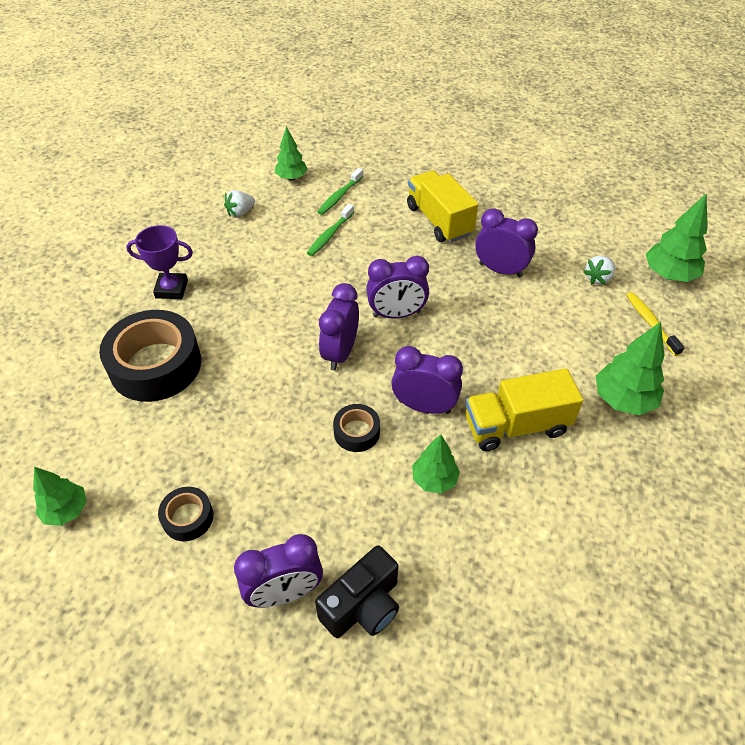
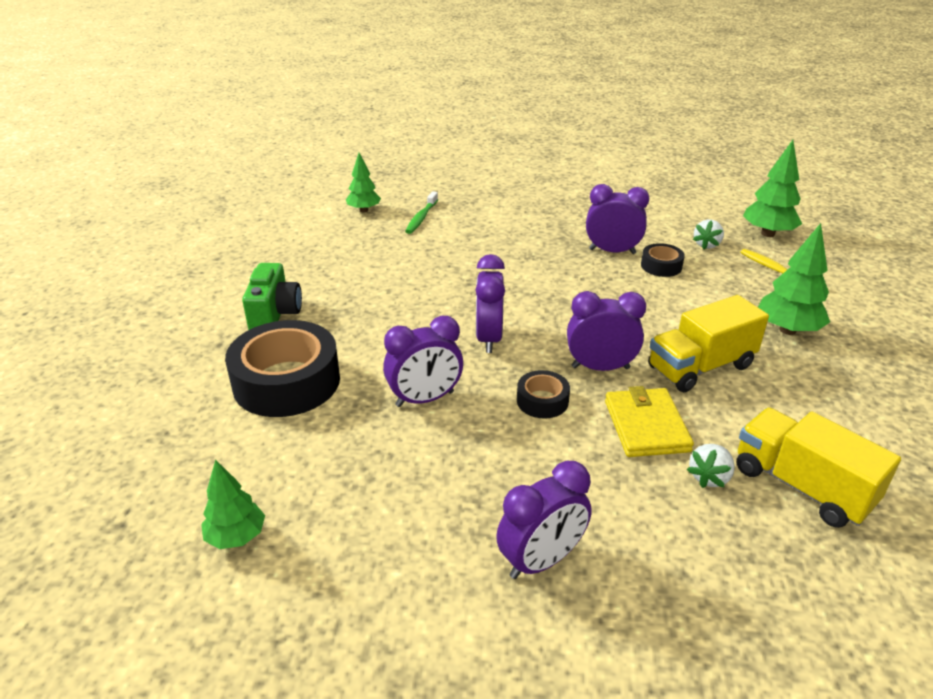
camera: 15 degrees left, 15 degrees down
purple trophy [126,225,193,299] -> green camera [242,263,302,330]
black tape [158,487,213,541] -> black tape moved to [641,243,685,277]
white strawberry [224,190,255,217] -> white strawberry moved to [687,444,735,488]
green toothbrush [307,204,354,256] -> none
black camera [315,545,399,638] -> none
purple clock [366,256,429,318] -> purple clock moved to [383,316,463,407]
yellow truck [407,170,478,242] -> yellow truck moved to [737,407,901,528]
green tree [412,434,460,493] -> yellow wallet [605,386,694,457]

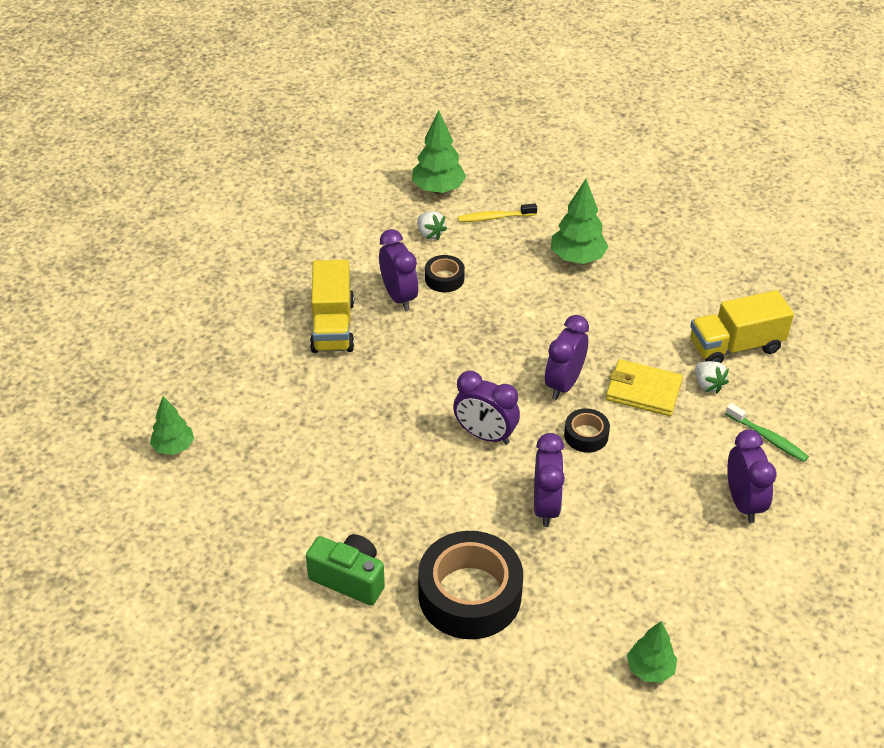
camera: 65 degrees left, 10 degrees up
green toothbrush [405,191,438,234] -> green toothbrush moved to [726,403,809,462]
purple clock [586,184,649,254] -> purple clock turned 120 degrees clockwise [379,229,418,311]
yellow truck [648,295,769,392] -> yellow truck moved to [310,260,354,353]

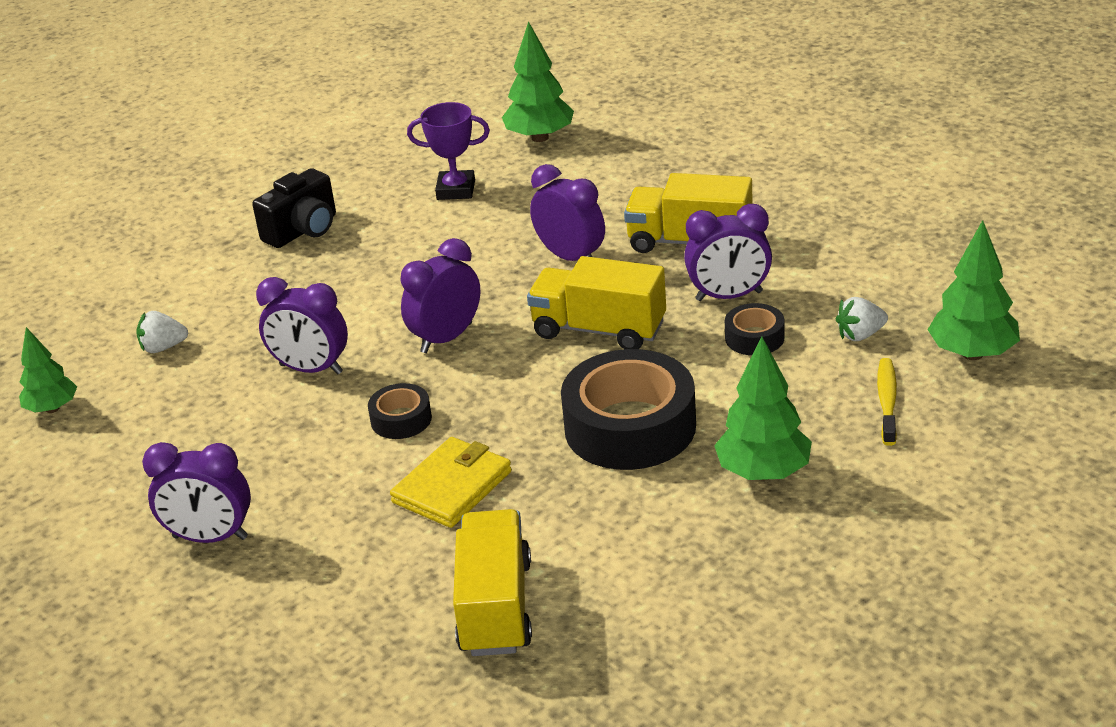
camera: 110 degrees right, 10 degrees down
green tree [150,396,194,455] -> green tree [502,21,574,142], size x1.51
green camera [306,534,385,605] -> black camera [252,168,336,248]
black tape [418,531,523,639] -> black tape moved to [561,349,696,470]
purple clock [545,315,589,400] -> purple clock moved to [530,164,605,261]
white strawberry [695,361,729,393] -> white strawberry moved to [136,311,188,353]
green toothbrush [726,403,809,462] -> none
none -> purple trophy [407,102,490,200]
none -> yellow truck [527,256,666,349]

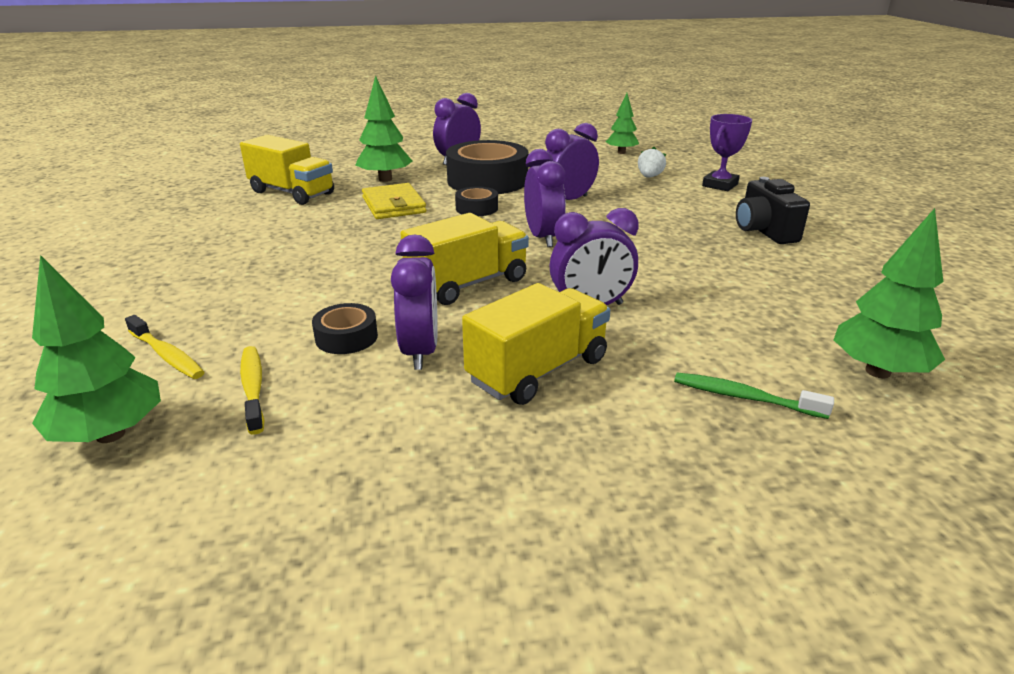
camera: 120 degrees right, 5 degrees down
purple trophy [407,102,490,200] -> purple trophy moved to [702,114,752,191]
black tape [561,349,696,470] -> black tape moved to [446,140,528,194]
purple clock [684,204,772,301] -> purple clock turned 150 degrees clockwise [391,235,438,370]
green tree [714,336,812,480] -> green tree moved to [355,75,412,182]
white strawberry [836,297,888,341] -> yellow toothbrush [240,346,265,435]
none -> green toothbrush [674,373,834,419]

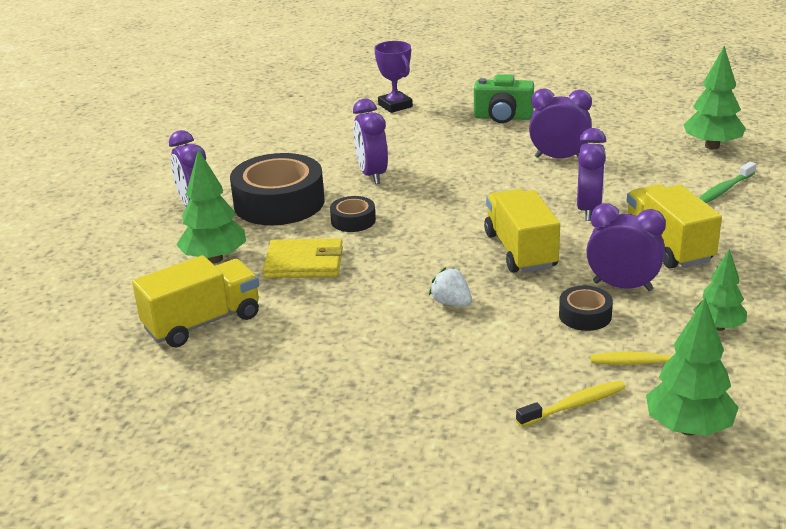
camera: 65 degrees left, 0 degrees up
purple clock [524,149,566,247] -> purple clock moved to [529,89,592,158]
green tree [606,93,639,154] -> green tree moved to [694,249,747,331]
white strawberry [638,147,666,178] -> white strawberry moved to [429,267,472,306]
black camera [736,177,810,244] -> green camera [474,74,534,123]

